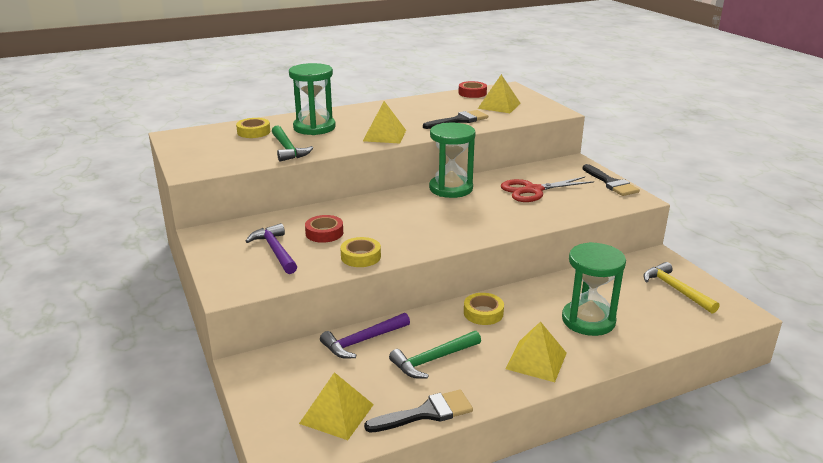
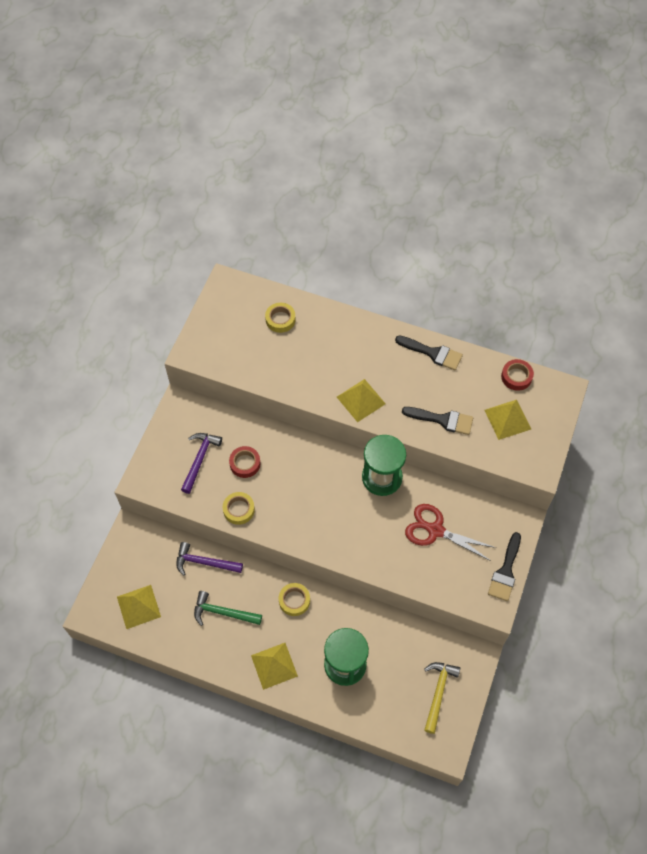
camera: 45 degrees right, 35 degrees up
green hammer [272,126,313,162] -> none
green hourglass [289,63,336,135] -> none
black brush [364,390,473,433] -> black brush moved to [395,336,463,370]

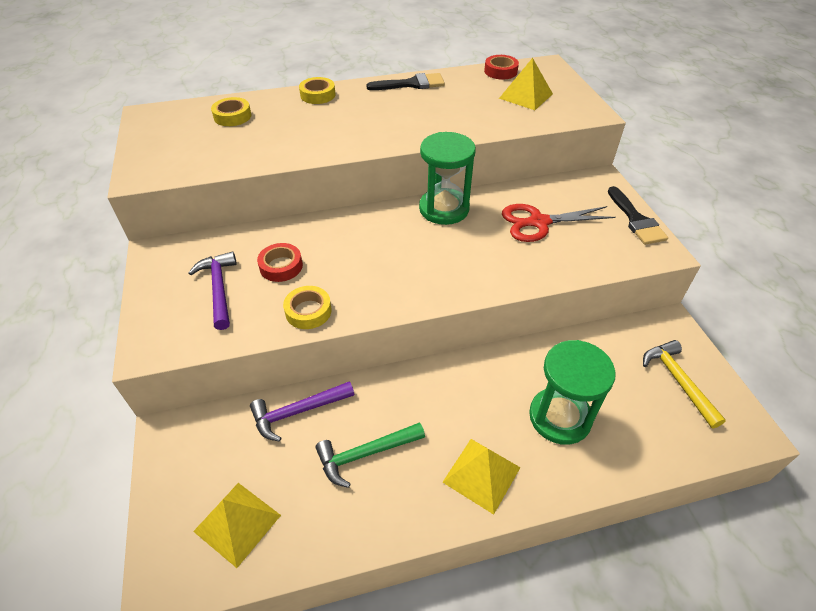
camera: 35 degrees left, 15 degrees down
yellow tape [279,583,310,616] -> yellow tape moved to [299,77,336,104]
yellow pyramid [337,379,386,422] -> none
black brush [402,407,473,435] -> none

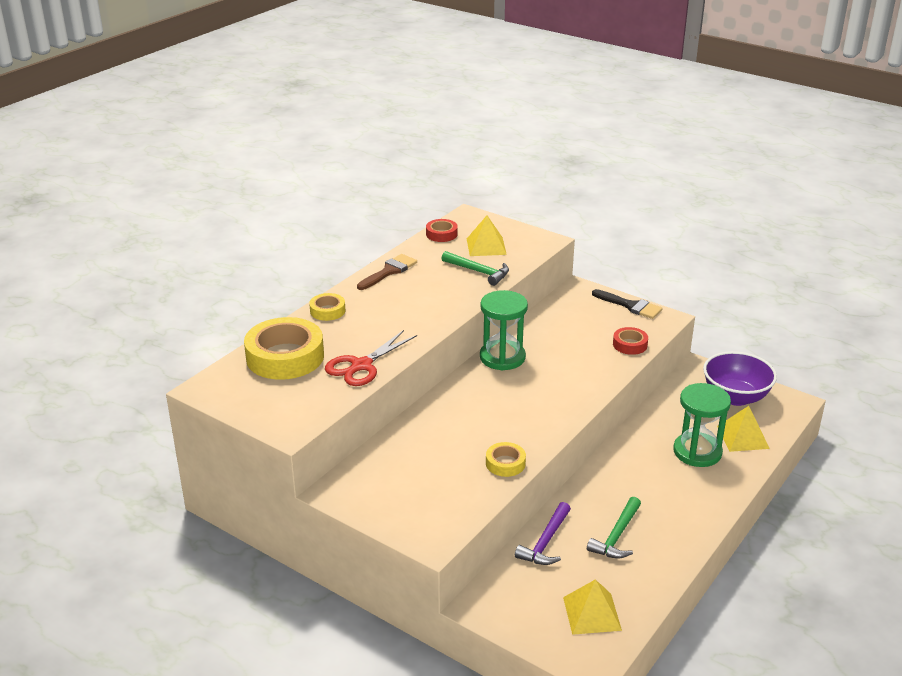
camera: 40 degrees left, 15 degrees down
purple hammer [189,251,237,330] -> none
yellow tape [211,97,251,126] -> yellow tape [244,317,324,380], size x2.06
red tape [257,243,303,282] -> red tape moved to [613,327,648,355]
black brush [366,73,445,90] -> brown brush [357,254,417,290]
yellow pyramid [442,439,521,515] -> yellow pyramid moved to [717,406,770,452]
red scissors [502,204,616,242] -> red scissors moved to [325,330,417,386]
yellow hammer [643,340,726,429] -> purple bowl [703,351,777,406]
none -> green hammer [441,251,509,286]

